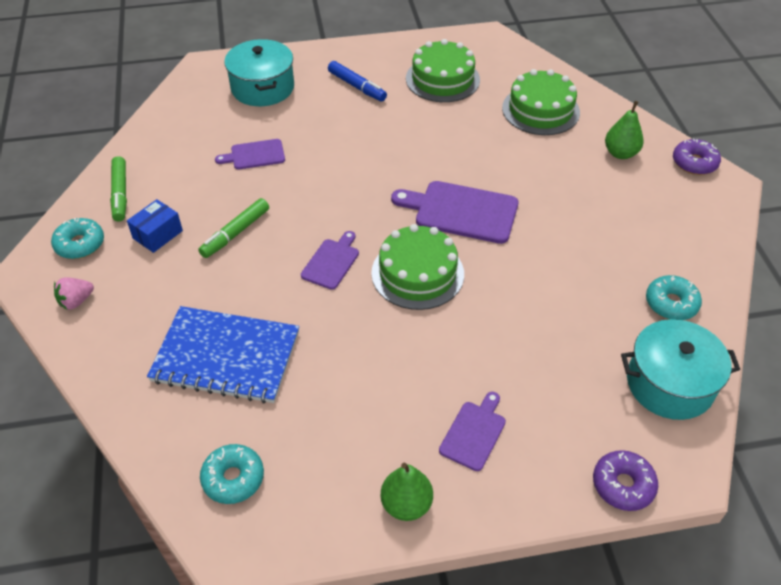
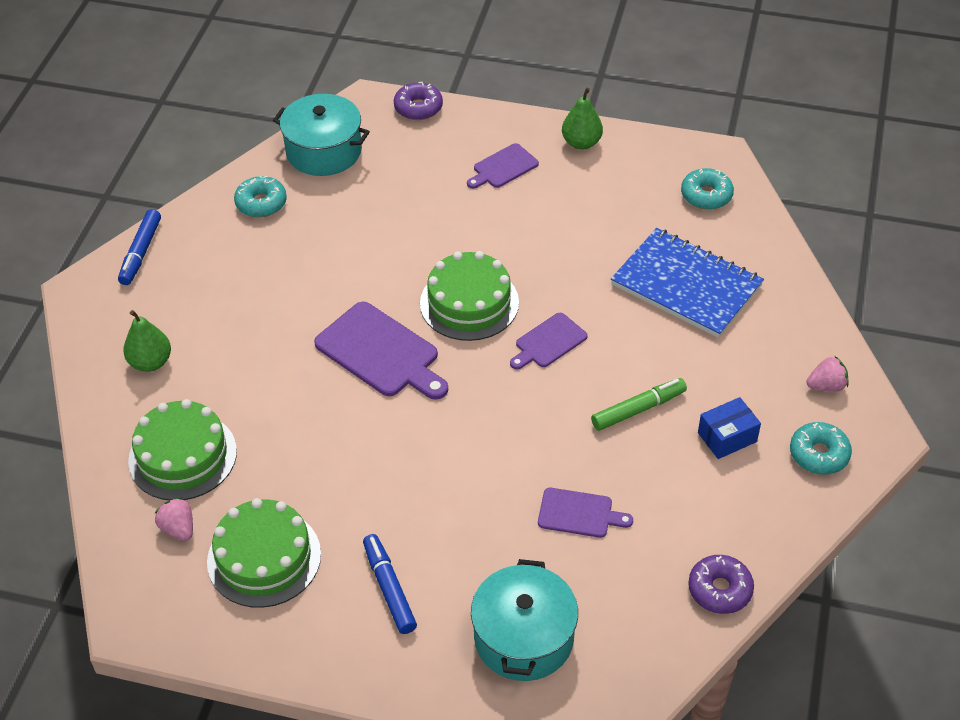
camera: 155 degrees left, 0 degrees up
green marker [110,156,127,222] -> none
purple donut [673,138,721,175] -> purple donut moved to [688,555,754,614]
none -> blue marker [118,209,161,285]
none -> pink strawberry [154,497,193,541]

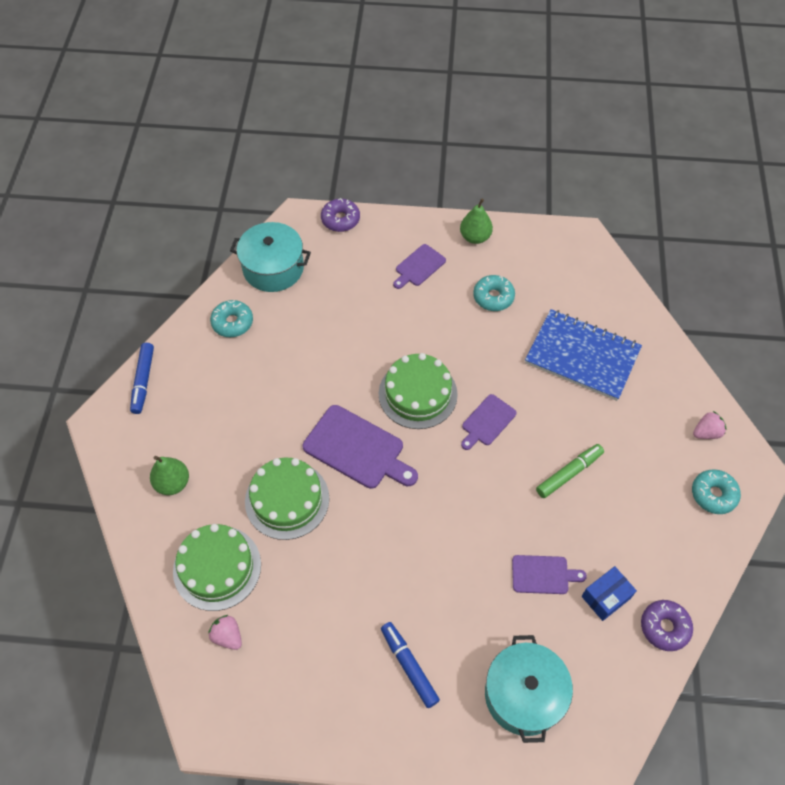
camera: 10 degrees left, 10 degrees up
green cake [207,498,321,608] -> green cake moved to [245,458,329,540]
turquoise donut [681,168,734,210] -> turquoise donut moved to [473,275,515,311]
blue box [698,397,761,459] -> blue box moved to [582,566,637,621]

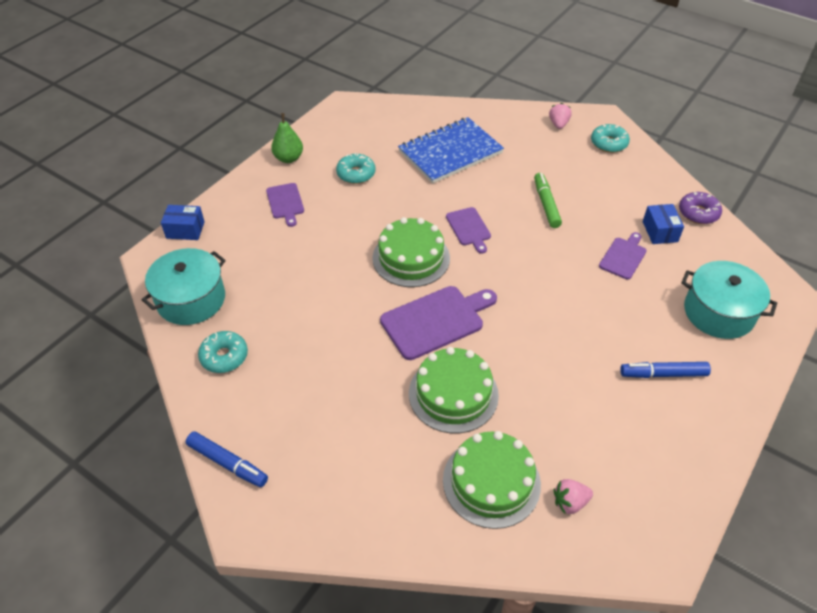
camera: 60 degrees left, 10 degrees down
green pear [150,456,189,495] -> none
purple donut [321,198,360,232] -> blue box [161,205,205,240]

